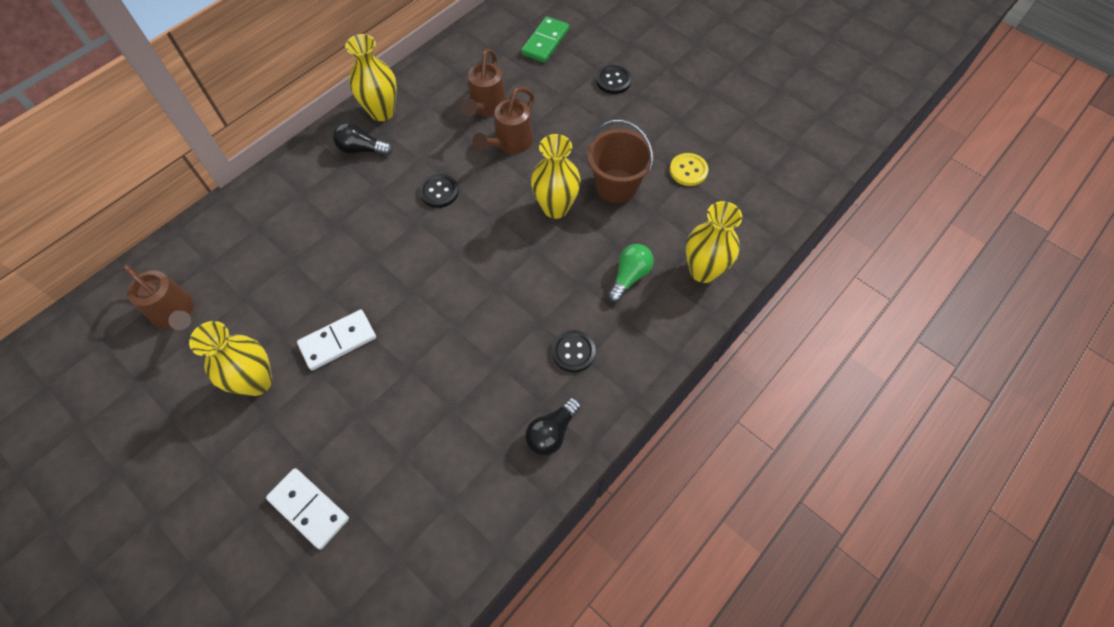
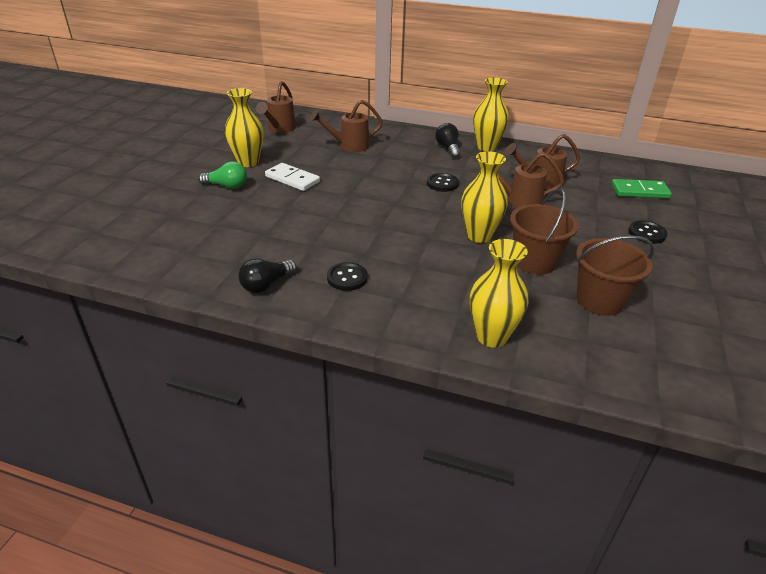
camera: 65 degrees right, 25 degrees down
white domino [266,468,349,549] -> none
black light bulb [525,397,581,456] -> black light bulb turned 60 degrees counterclockwise [238,258,297,293]
green light bulb [608,244,654,302] -> green light bulb moved to [198,161,247,189]
yellow button [670,153,708,186] -> brown bucket [576,235,654,316]
none -> brown watering can [310,100,383,152]

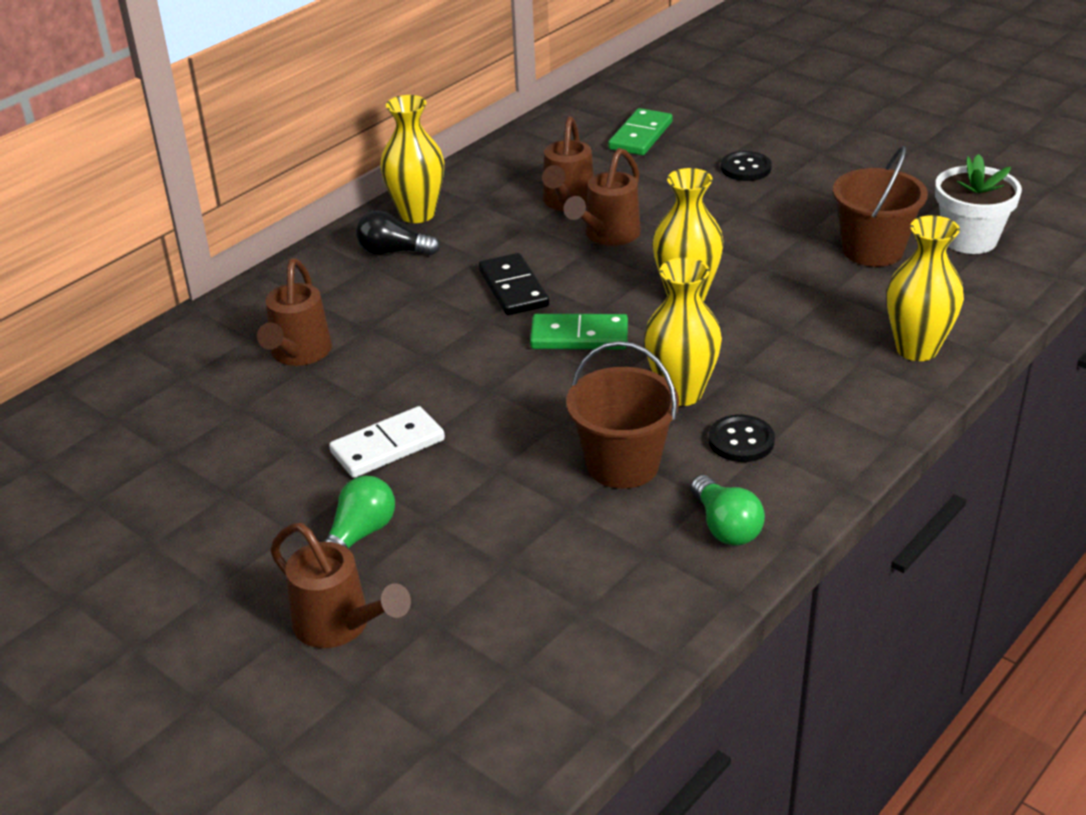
camera: 65 degrees left, 0 degrees up
yellow vase [225,88,264,167] -> yellow vase moved to [644,257,722,406]
black light bulb [238,258,297,293] -> green light bulb [691,475,765,546]
brown watering can [256,81,296,133] -> brown watering can moved to [270,523,411,648]
black button [427,173,459,192] -> black domino [479,253,549,315]
brown bucket [510,188,578,275] -> brown bucket moved to [566,341,679,489]
none -> green domino [530,314,628,349]
none -> white flower pot [935,154,1022,254]

